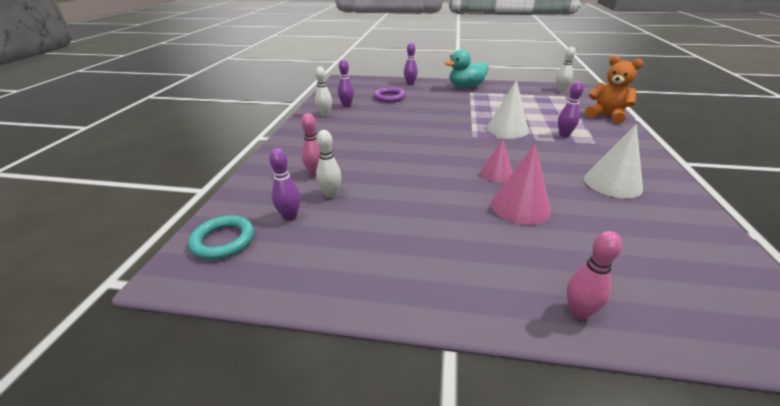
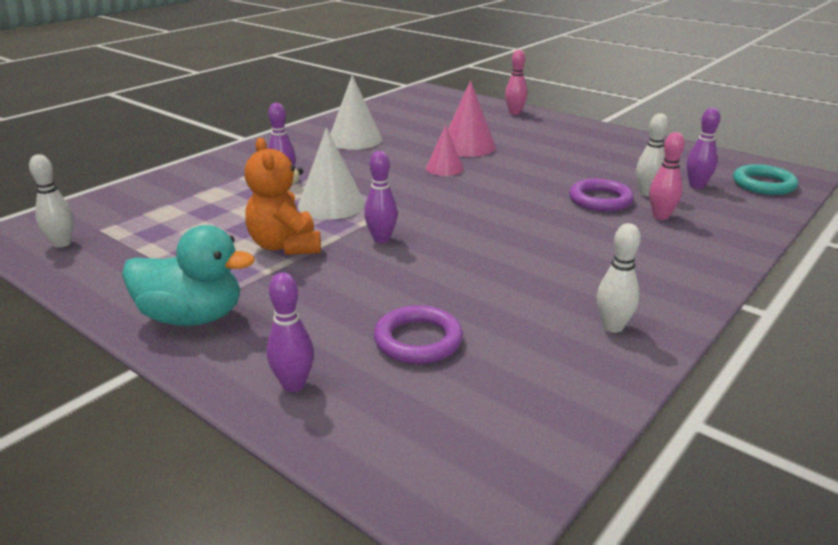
camera: 150 degrees left, 5 degrees down
purple bowling pin [338,60,354,107] -> purple bowling pin moved to [364,151,398,243]
orange teddy bear [585,56,643,124] -> orange teddy bear moved to [245,138,321,255]
none -> purple ring [569,179,634,212]

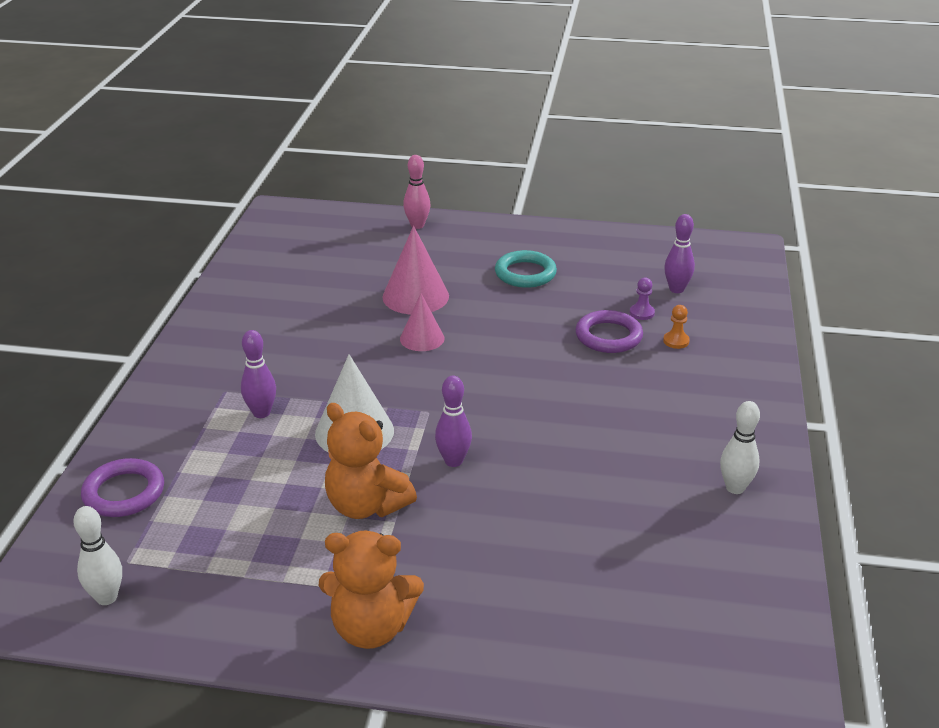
camera: 30 degrees left, 5 degrees up
turquoise duck [122,225,255,326] -> orange teddy bear [319,531,424,649]
purple bowling pin [267,272,314,392] -> none
white cone [330,75,382,150] -> none
purple ring [374,305,463,364] -> purple ring moved to [81,458,164,517]
white bowling pin [636,113,668,196] -> purple pawn [630,278,655,320]
pink bowling pin [649,132,685,220] -> orange pawn [663,305,690,349]
turquoise ring [733,164,798,195] -> turquoise ring moved to [495,250,557,288]

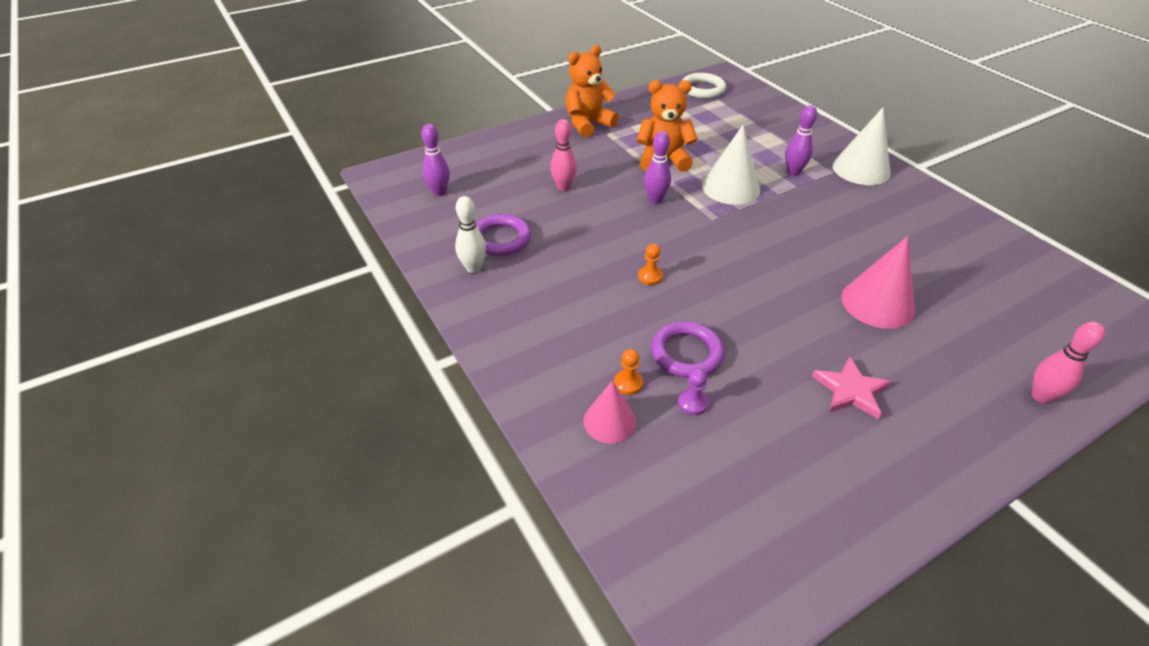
camera: 140 degrees right, 10 degrees up
white bowling pin [73,506,122,605] -> white ring [682,73,726,99]
purple ring [81,458,164,517] -> purple ring moved to [476,214,531,256]
pink cone [400,293,445,351] -> pink cone moved to [583,380,636,444]
turquoise ring [495,250,557,288] -> pink star [812,357,891,419]
purple bowling pin [664,214,695,293] -> purple bowling pin moved to [421,124,450,196]
none -> pink bowling pin [550,119,577,191]
none -> orange pawn [638,244,663,285]
none -> white cone [832,107,891,185]

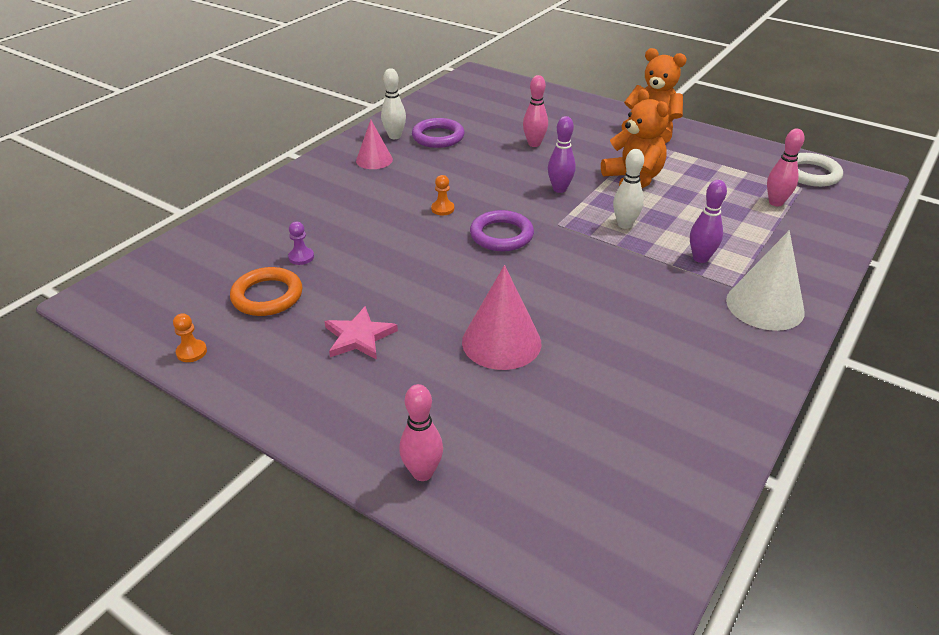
camera: 65 degrees right, 5 degrees down
purple bowling pin [421,124,450,196] -> none
pink cone [583,380,636,444] -> pink cone moved to [356,120,393,169]
orange pawn [614,349,643,395] -> orange pawn moved to [173,313,207,362]
purple ring [651,321,725,378] -> purple ring moved to [470,210,534,251]
white cone [702,124,760,205] -> white bowling pin [613,149,644,229]
none -> orange ring [230,267,302,316]
none -> pink bowling pin [767,129,805,206]

